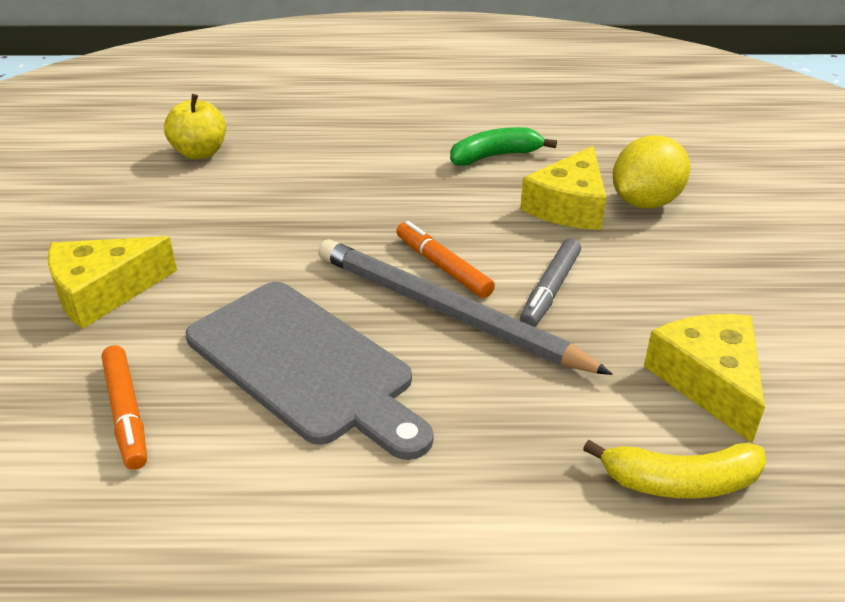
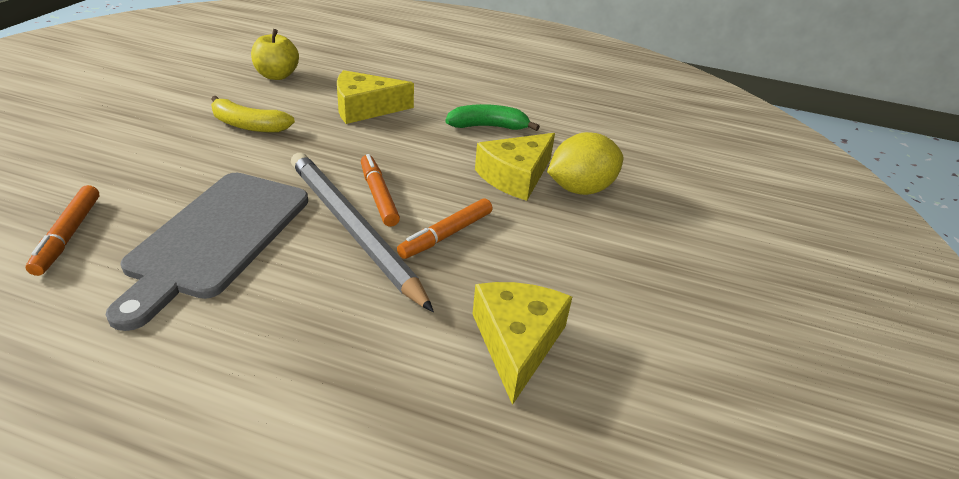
camera: 15 degrees right, 0 degrees up
yellow cheese [48,236,177,329] -> yellow cheese moved to [337,70,414,124]
grey cutting board [186,282,433,460] -> grey cutting board turned 45 degrees clockwise [106,173,308,331]
grey marker [520,238,581,327] -> orange marker [397,198,493,259]
yellow banana [583,440,766,499] -> yellow banana moved to [211,96,295,133]

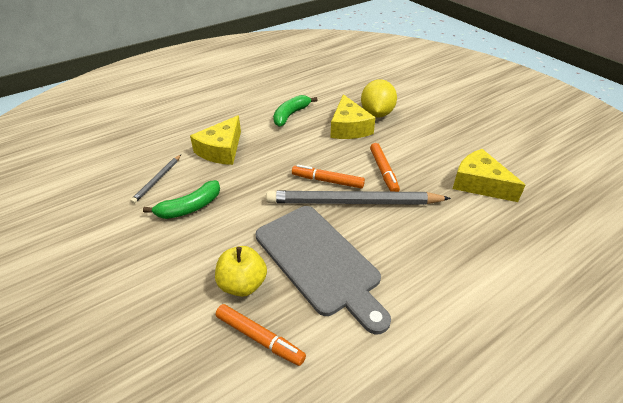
camera: 50 degrees left, 5 degrees up
yellow banana [211,96,295,133] -> green banana [143,180,220,219]
yellow apple [251,29,299,80] -> yellow apple moved to [215,246,267,297]
none -> grey pencil [130,155,181,204]

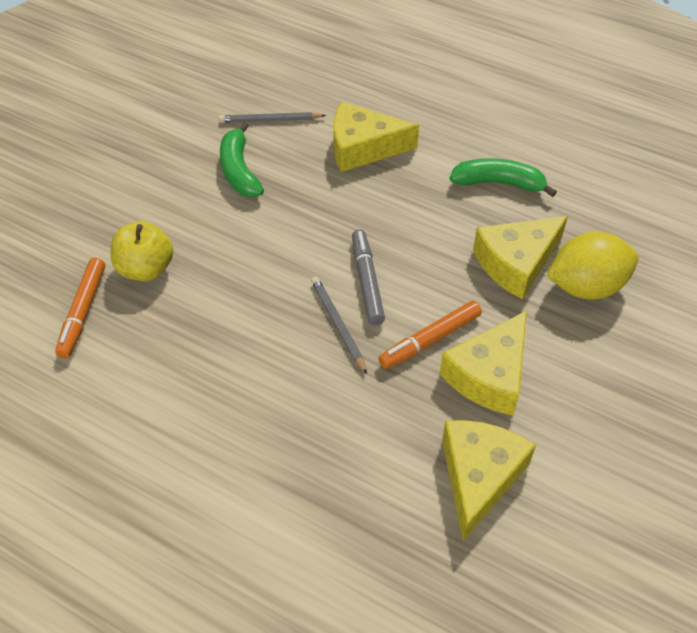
camera: 65 degrees right, 10 degrees up
green banana [143,180,220,219] -> green banana turned 45 degrees clockwise [220,122,264,197]
grey cutting board [256,206,391,334] -> none
grey pencil [266,190,451,205] -> grey pencil [311,277,367,374], size x0.46
orange marker [292,165,365,189] -> grey marker [352,230,385,325]
none -> yellow cheese [439,311,527,415]

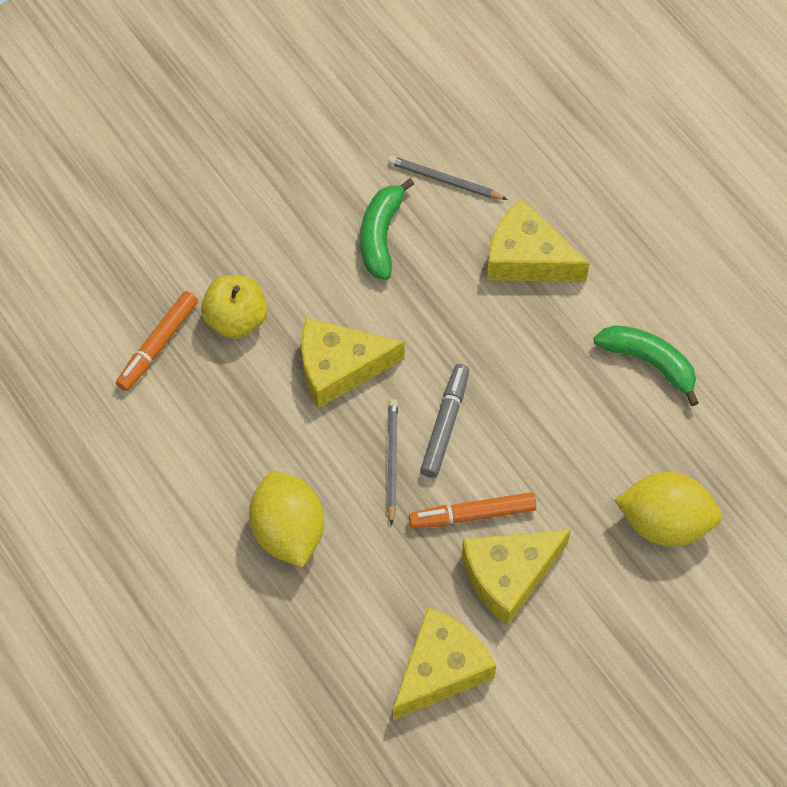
camera: 25 degrees right, 10 degrees up
yellow cheese [473,216,568,299] -> yellow cheese moved to [301,318,405,409]
none -> yellow lemon [249,471,324,568]

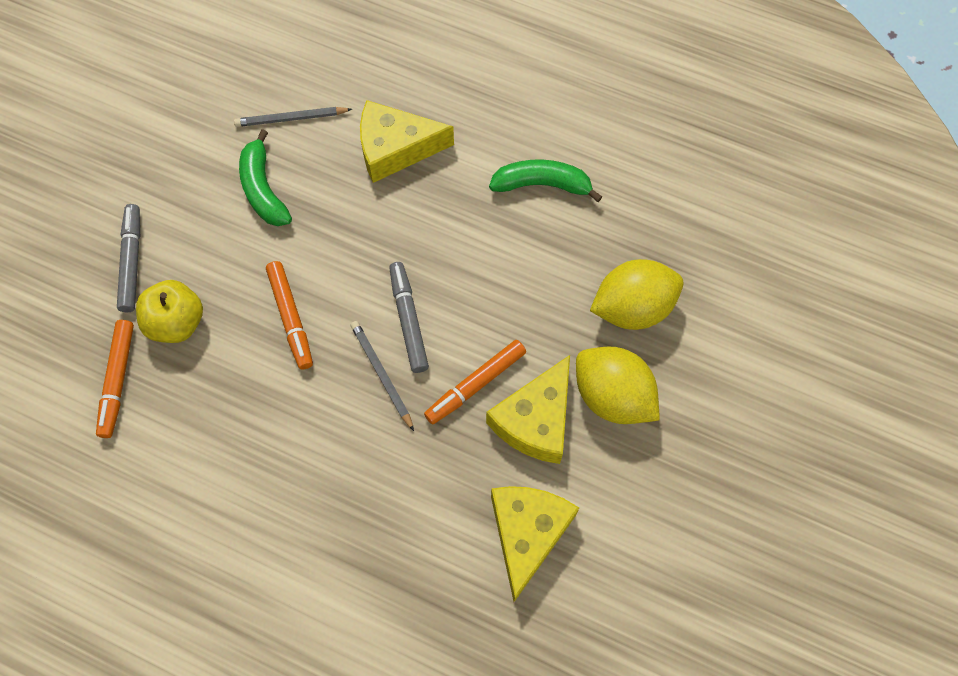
camera: 30 degrees left, 5 degrees up
yellow lemon [249,471,324,568] -> yellow lemon moved to [576,347,660,424]
yellow cheese [301,318,405,409] -> orange marker [266,261,313,370]
none -> grey marker [117,204,140,312]

